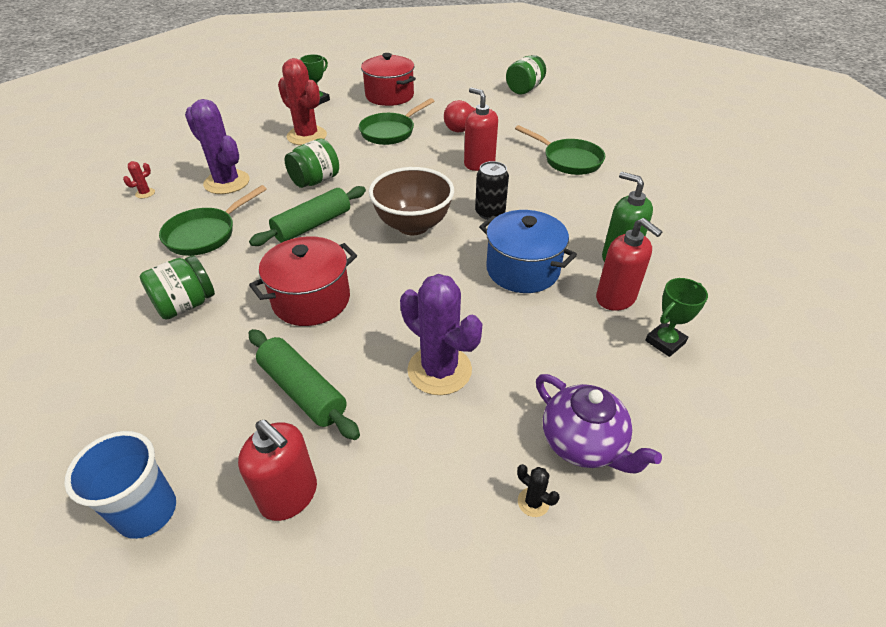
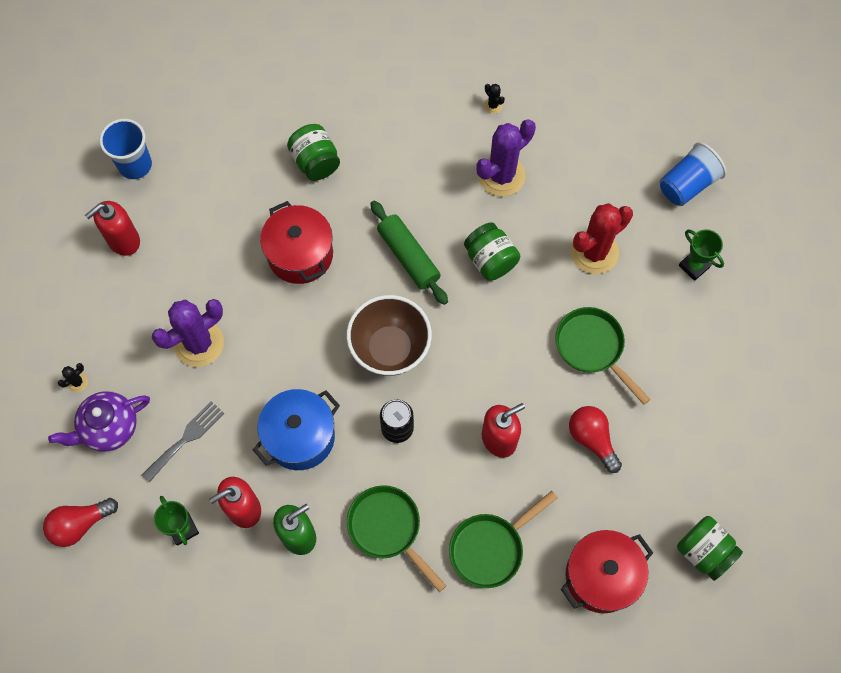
camera: 100 degrees right, 25 degrees up
red cactus [123,161,155,198] -> black cactus [484,84,505,114]
green pan [159,185,267,256] -> green pan moved to [347,485,446,592]
green rolling pin [248,329,360,440] -> none
red pot [361,53,416,106] -> red pot moved to [561,530,653,613]
none -> red light bulb [43,498,118,547]
none -> grey fork [142,401,224,483]
none -> blue cup [660,142,726,206]

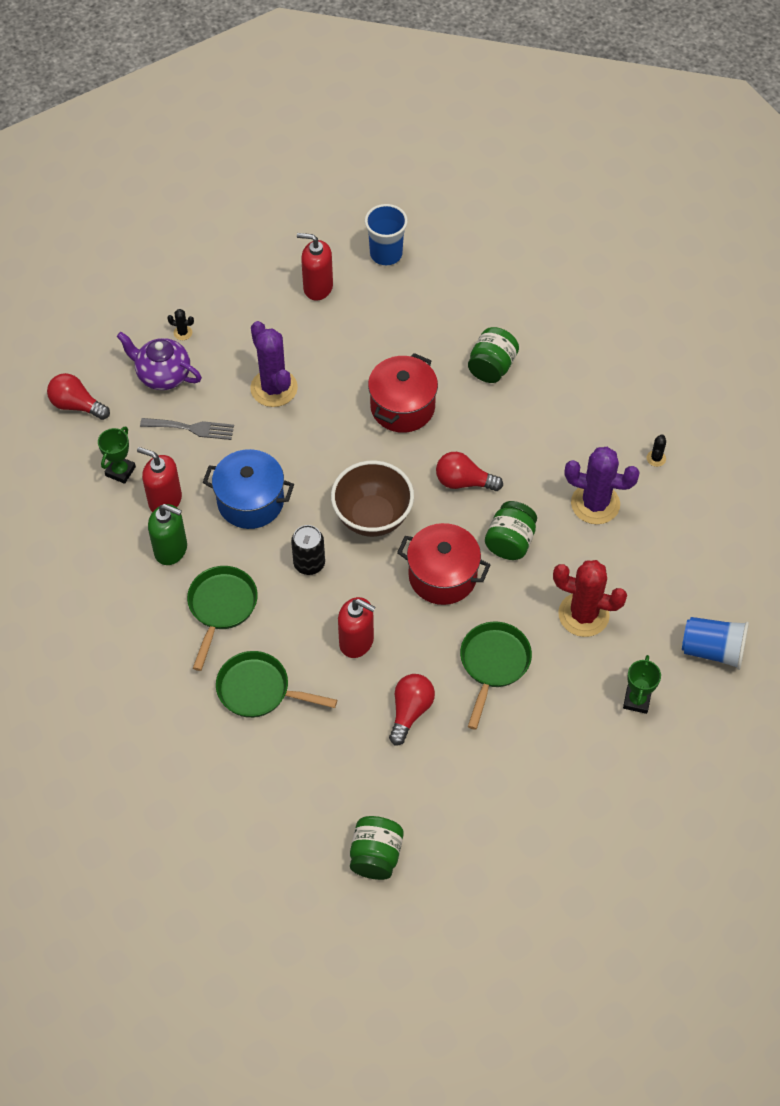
camera: 55 degrees right, 10 degrees down
purple cactus [152,299,224,367] -> purple cactus turned 45 degrees clockwise [250,321,298,407]
green rolling pin [370,201,448,305] -> red light bulb [436,452,503,491]
red pot [561,530,653,613] -> red pot moved to [397,523,490,605]

